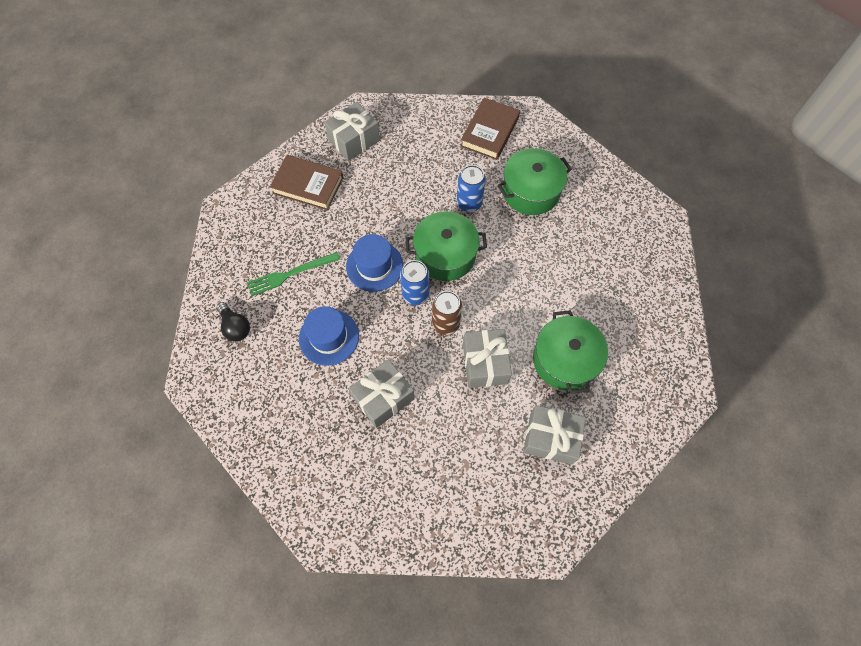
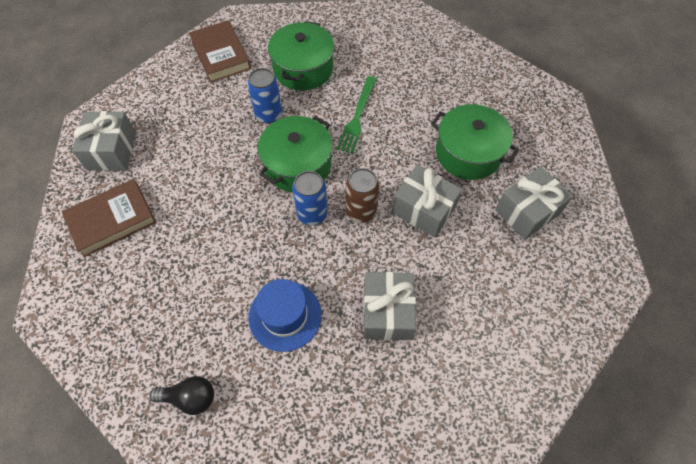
camera: 50 degrees left, 5 degrees down
green fork [247,252,340,296] -> green fork moved to [337,76,376,153]
blue hat [346,234,403,292] -> none

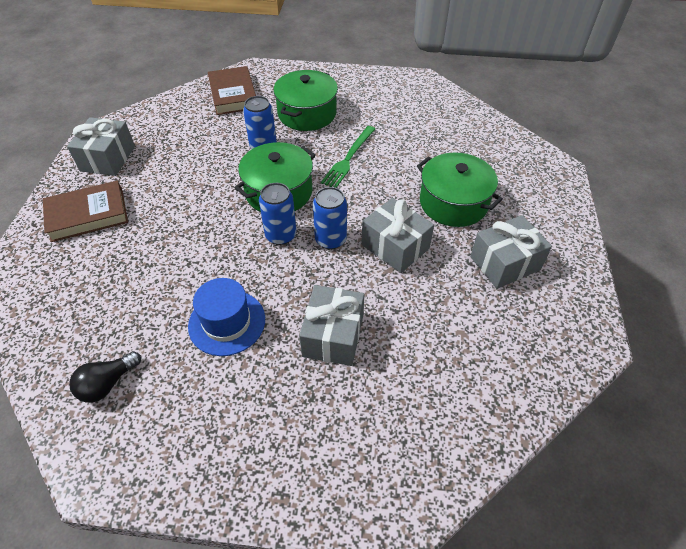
camera: 10 degrees right, 10 degrees down
black light bulb [150,376,214,415] -> black light bulb turned 120 degrees clockwise [69,351,141,403]
brown can [346,168,380,223] -> blue can [313,187,347,249]

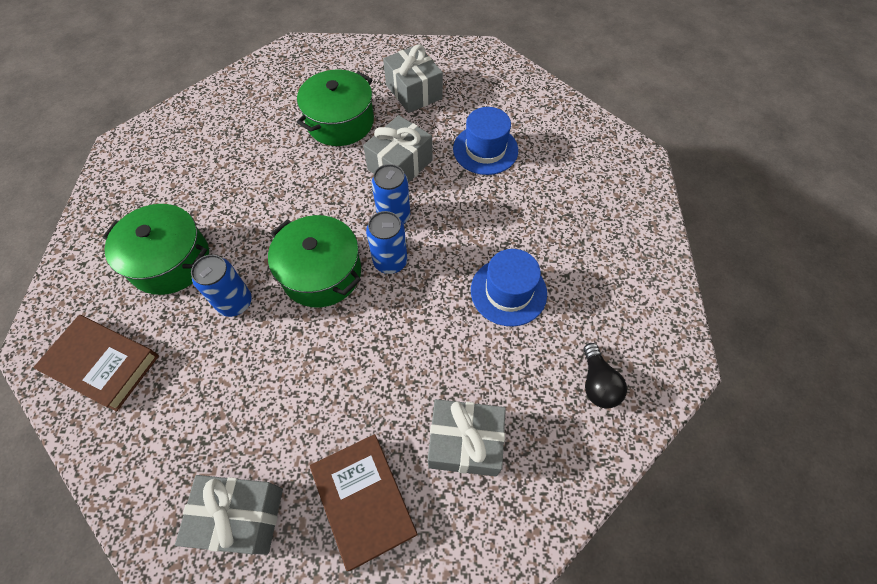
camera: 95 degrees left, 10 degrees up
black light bulb [69,351,141,403] -> black light bulb turned 45 degrees clockwise [583,343,627,409]
brown book [208,66,256,115] -> brown book turned 45 degrees clockwise [33,315,159,412]
grey gift [299,285,364,366] -> grey gift moved to [428,399,506,476]
green fork [321,126,375,188] -> none
none -> blue hat [453,107,518,175]

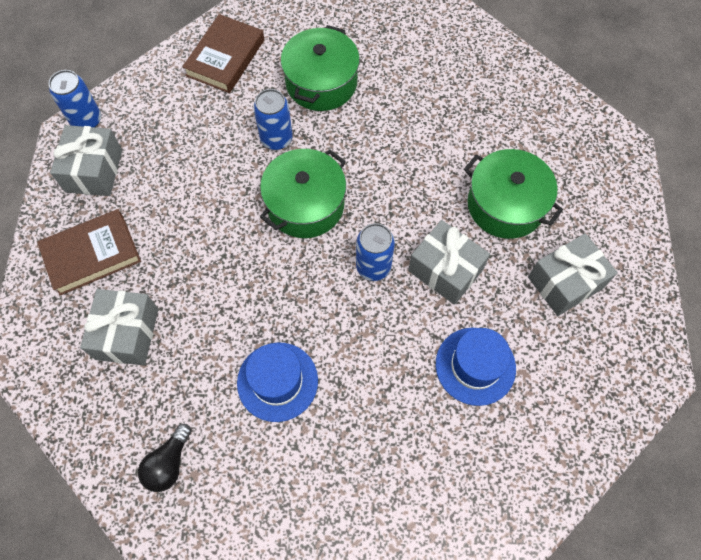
camera: 90 degrees right, 5 degrees up
blue can [366,211,408,274] -> blue can moved to [49,70,101,127]
black light bulb [583,343,627,409] -> black light bulb turned 60 degrees counterclockwise [138,424,191,492]

